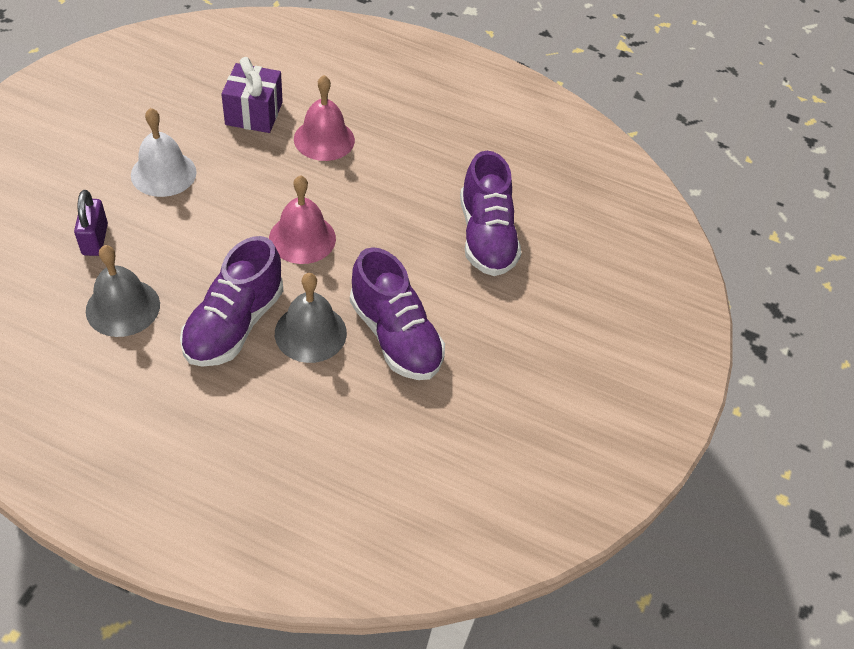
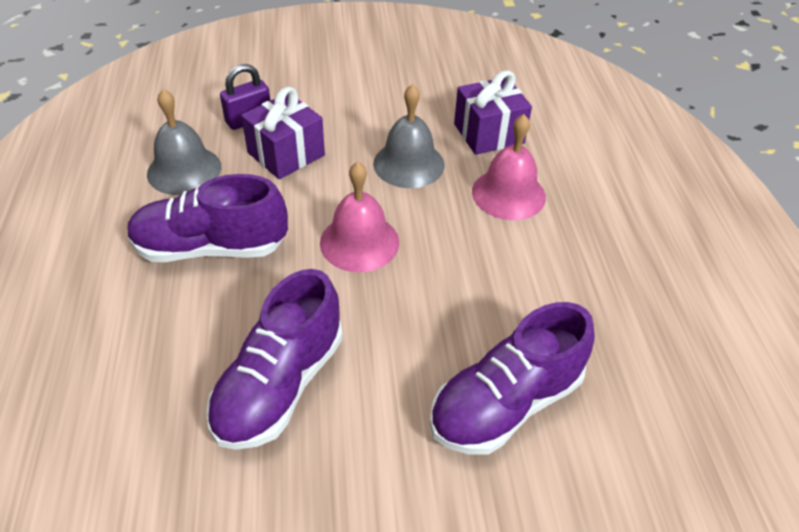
camera: 65 degrees right, 5 degrees down
white bell [131,108,197,197] -> none
grey bell [275,273,347,363] -> grey bell moved to [373,84,444,188]
none -> purple gift [241,87,325,179]

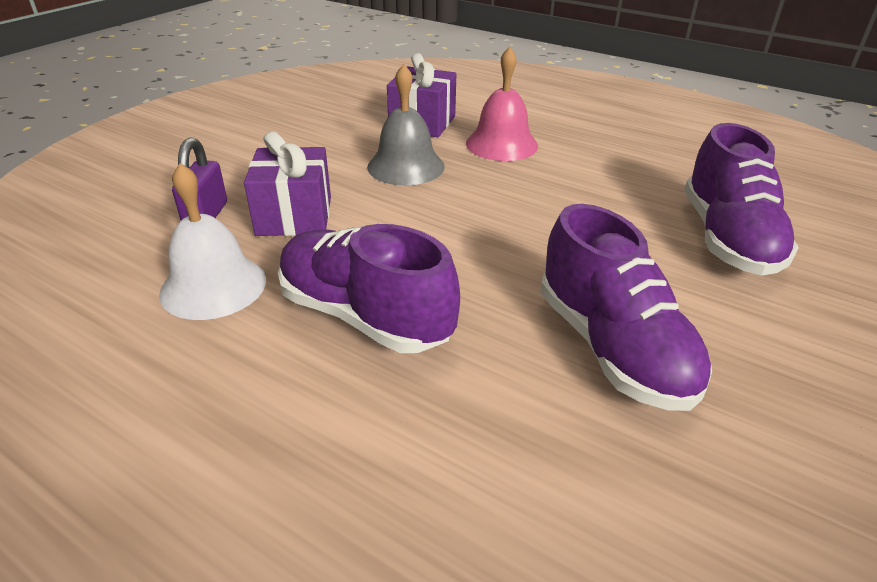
camera: 50 degrees left, 10 degrees down
purple shoe [127,174,288,262] -> purple shoe turned 90 degrees clockwise [278,224,460,353]
grey bell [147,89,221,195] -> white bell [159,163,266,320]
pink bell [320,162,399,272] -> none

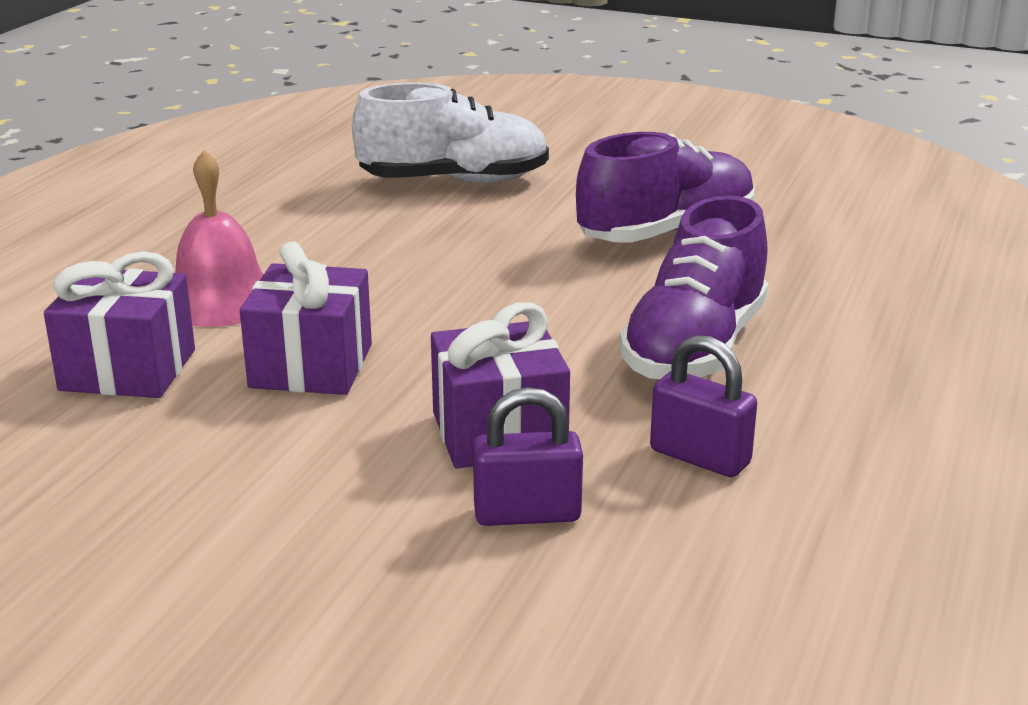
camera: 100 degrees left, 10 degrees down
white bell [159,163,266,320] -> purple padlock [650,335,757,477]
grey bell [367,64,445,185] -> purple gift [240,241,372,395]
purple shoe [684,123,799,276] -> white shoe [352,83,549,183]

